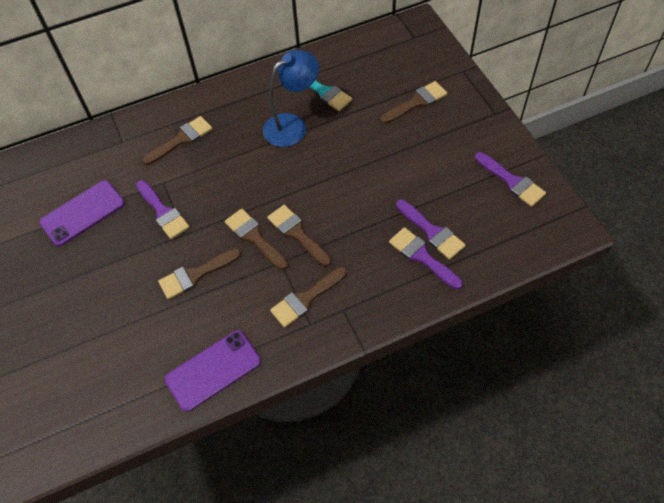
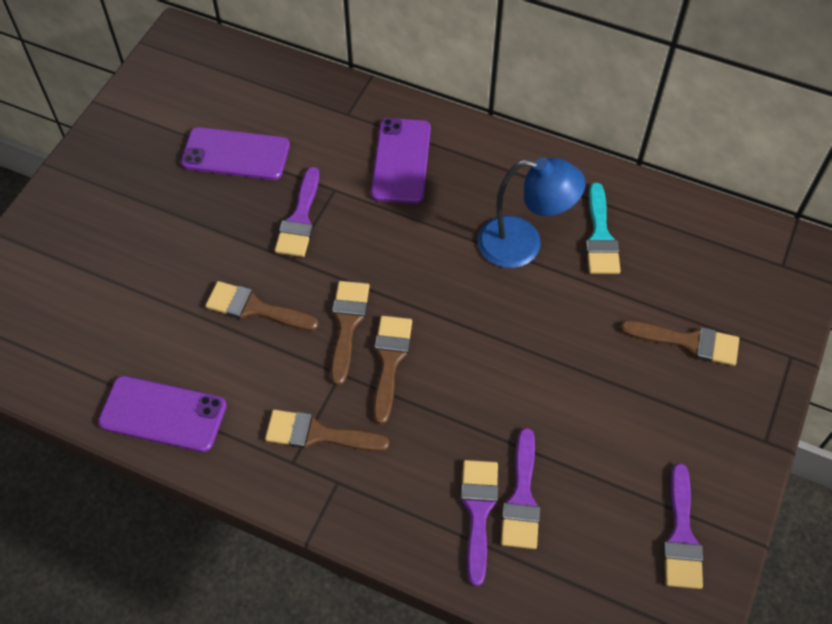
camera: 45 degrees right, 0 degrees up
brown brush [142,116,212,165] -> purple phone [371,118,431,204]

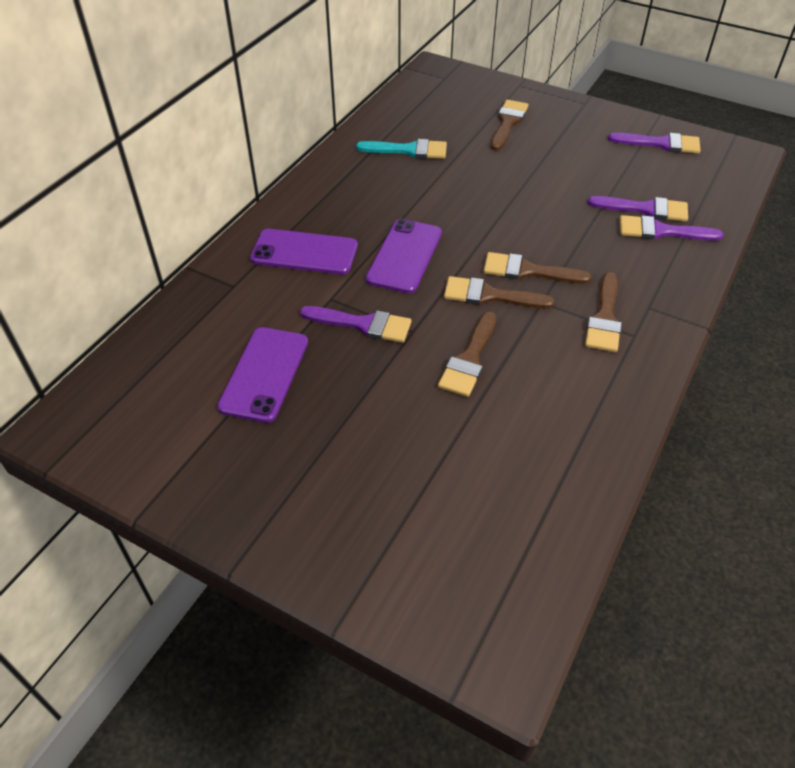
camera: 85 degrees left, 10 degrees down
purple phone [98,376,227,452] -> purple phone moved to [366,219,442,293]
blue lamp [478,157,585,268] -> none

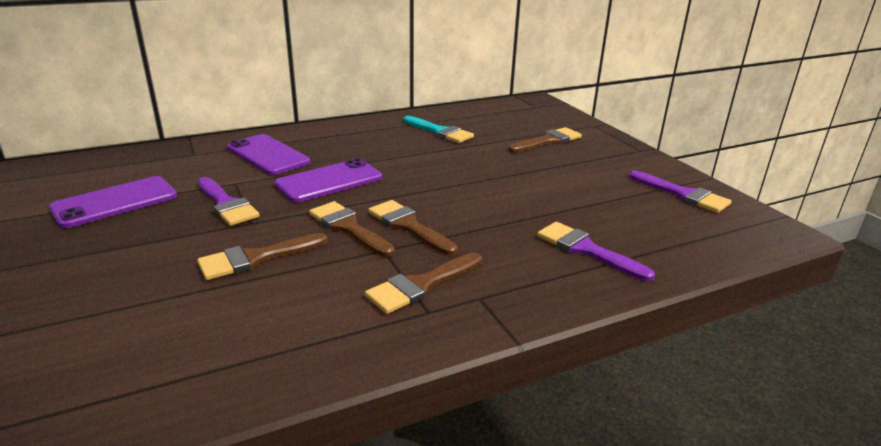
camera: 35 degrees right, 20 degrees down
purple brush [588,196,688,222] -> none

